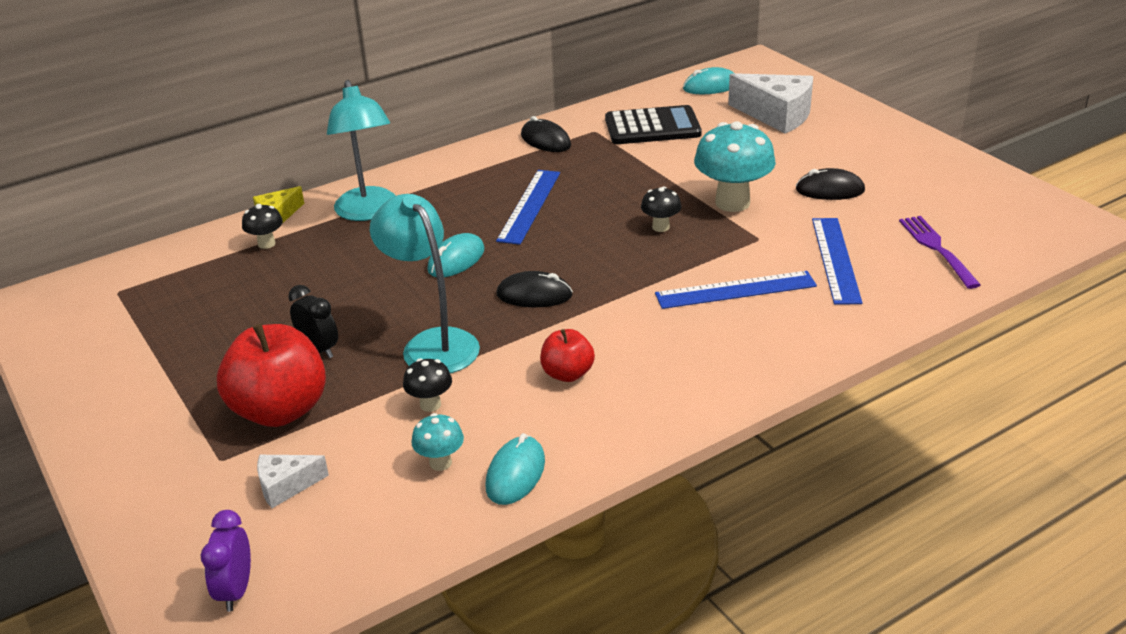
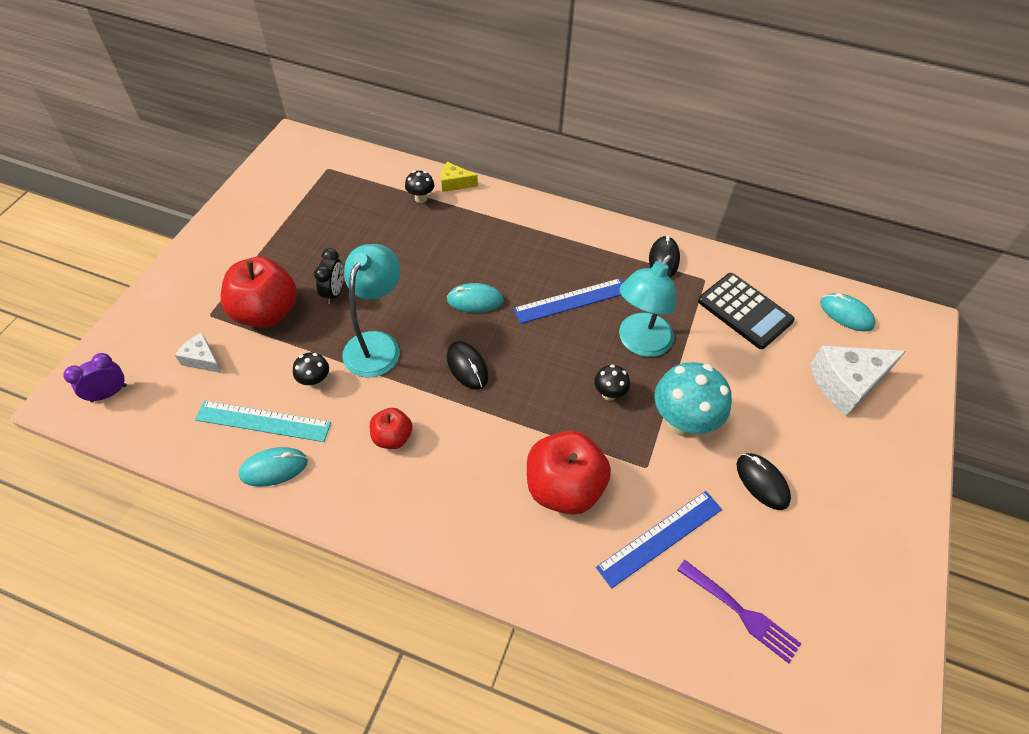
camera: 50 degrees right, 20 degrees up
turquoise lamp [327,80,396,221] -> turquoise lamp moved to [619,255,676,357]
turquoise mushroom [411,413,464,471] -> turquoise ruler [195,401,331,442]
blue ruler [655,271,817,309] -> red apple [527,431,611,515]
white cheese [728,73,813,134] -> white cheese turned 75 degrees clockwise [810,346,906,416]
purple fork [899,216,981,289] -> purple fork turned 90 degrees clockwise [677,560,801,663]

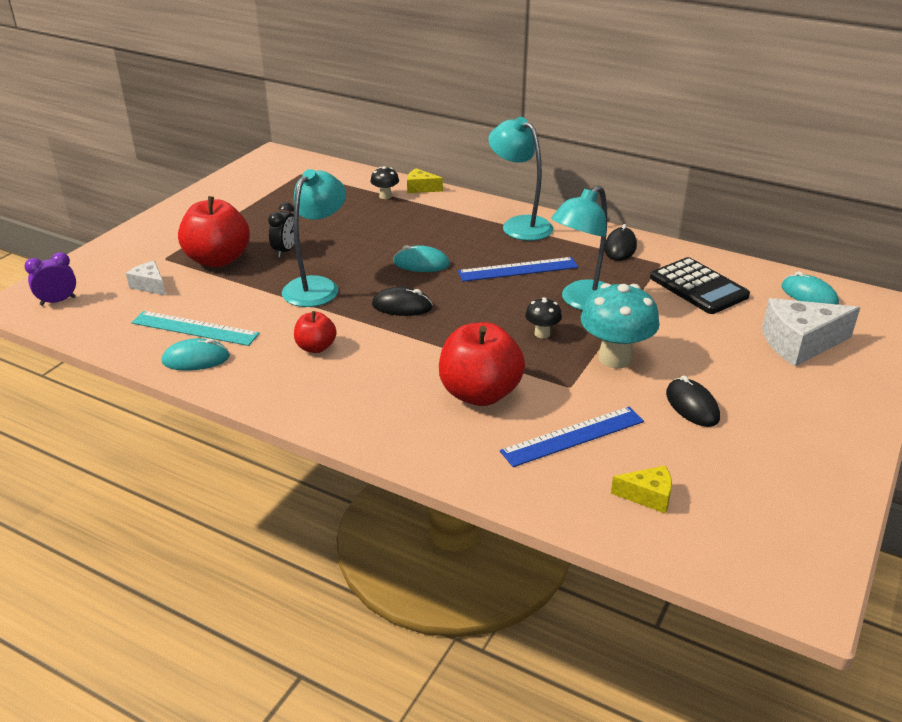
camera: 10 degrees right, 20 degrees down
black mushroom [293,352,329,388] -> none
black mouse [447,341,488,390] -> black mouse turned 60 degrees counterclockwise [372,287,433,316]
purple fork [677,560,801,663] -> yellow cheese [611,465,672,514]
none -> turquoise lamp [488,117,553,241]

